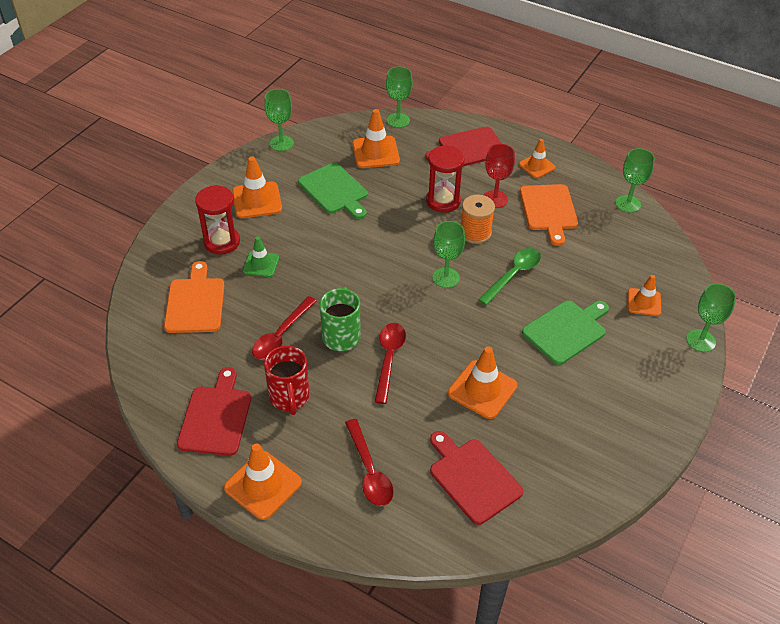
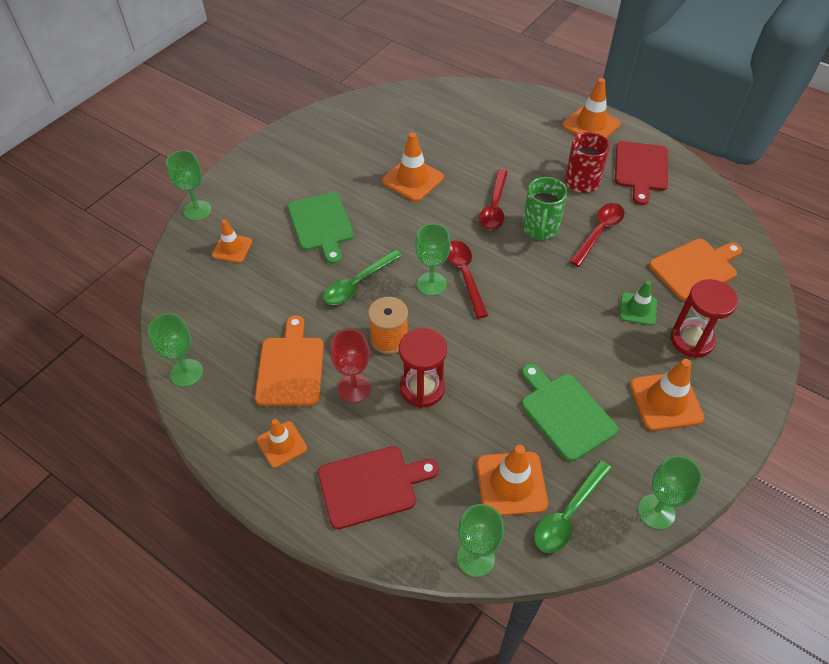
camera: 175 degrees left, 5 degrees up
orange cutting board [164,261,224,333] -> orange cutting board turned 120 degrees counterclockwise [649,239,743,301]
red spoon [345,419,393,506] -> red spoon moved to [447,241,488,319]
red cutting board [430,431,523,525] -> none
green cutting board [522,300,609,365] -> green cutting board turned 75 degrees counterclockwise [288,192,354,264]
none -> green spoon [534,460,612,553]

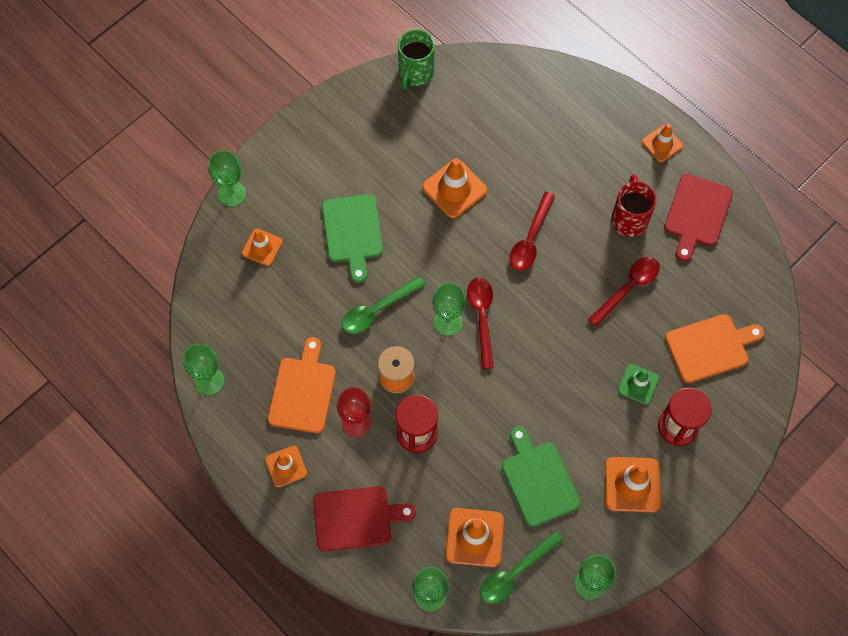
camera: 10 degrees right, 15 degrees up
green mug [522,177,568,241] -> green mug moved to [398,29,435,90]
orange traffic cone [562,78,621,138] -> orange traffic cone [642,124,683,162], size x0.64

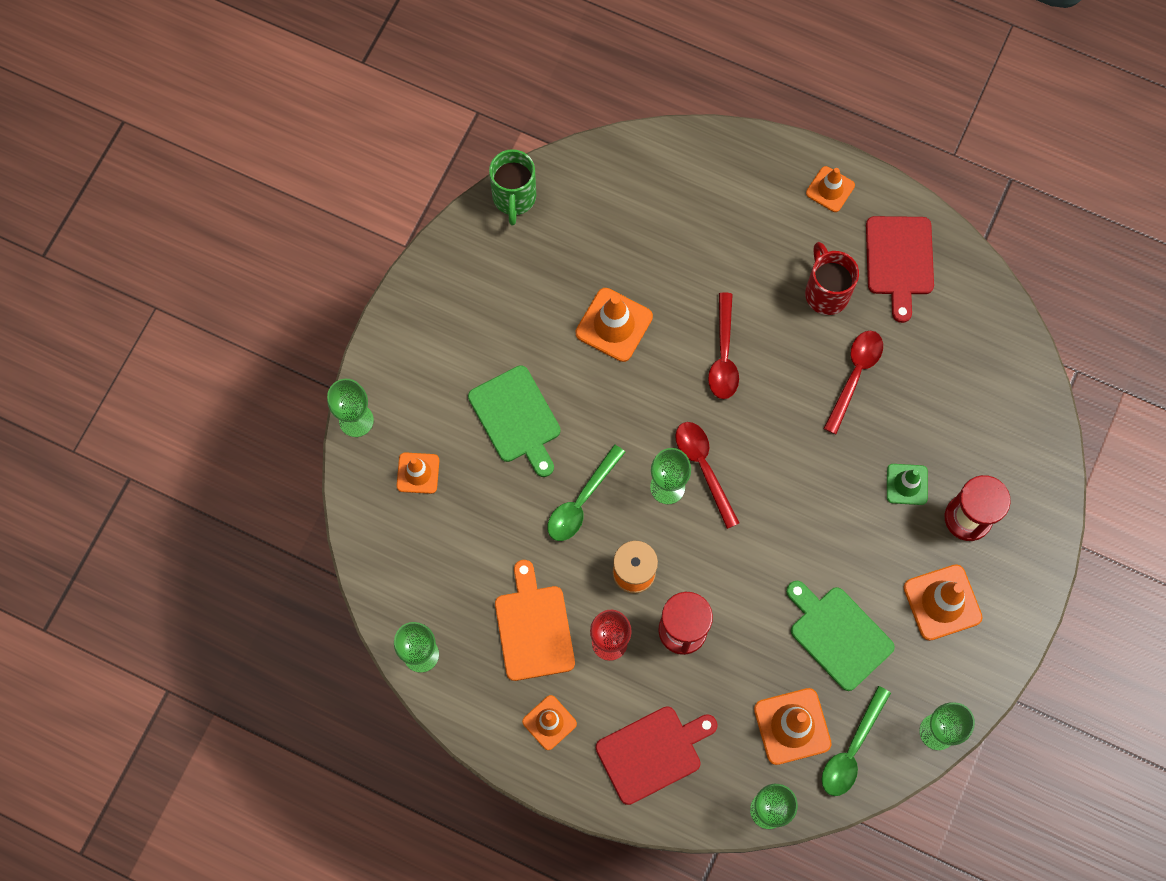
camera: 20 degrees left, 5 degrees up
orange cutting board [665,314,764,383] -> none

